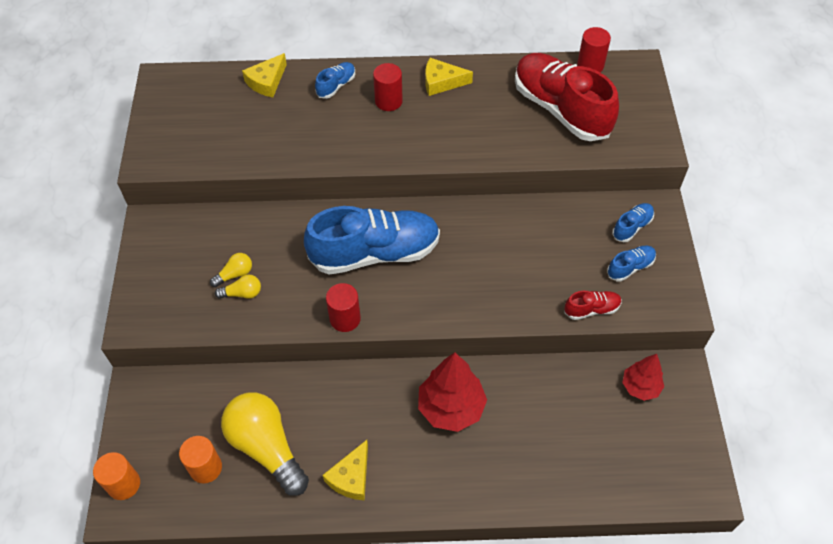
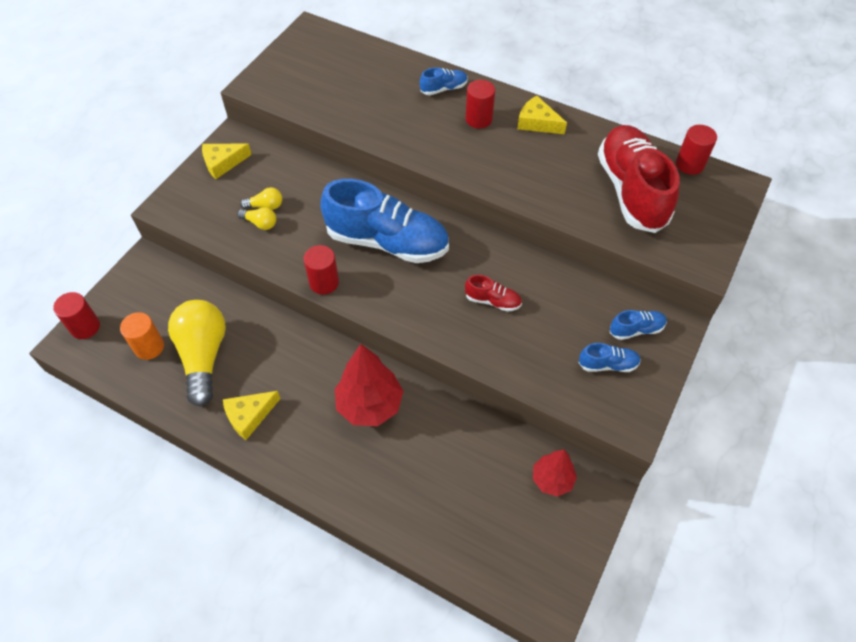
camera: 30 degrees right, 0 degrees up
orange cylinder [93,452,140,500] -> red cylinder [53,292,100,339]
yellow cheese [242,53,287,97] -> yellow cheese moved to [202,144,252,179]
red shoe [564,291,622,320] -> red shoe moved to [465,275,522,312]

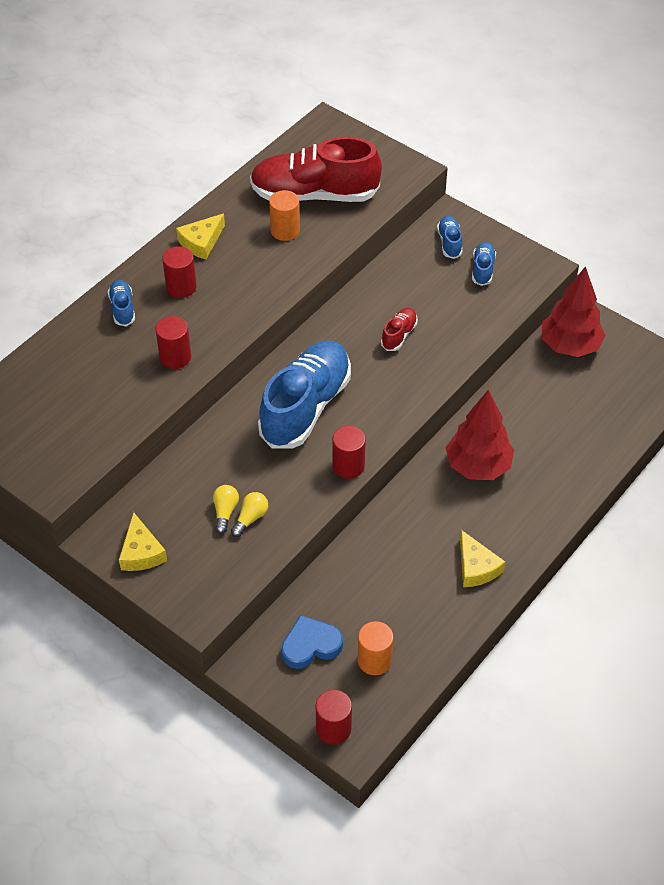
camera: 80 degrees left, 5 degrees down
yellow light bulb [168,300,226,407] -> none
red tree [533,450,577,497] -> red tree [542,266,606,357], size x1.64
red cylinder [676,125,717,175] -> red cylinder moved to [156,316,191,369]
none -> orange cylinder [269,190,300,241]
none -> blue heart [281,615,343,669]

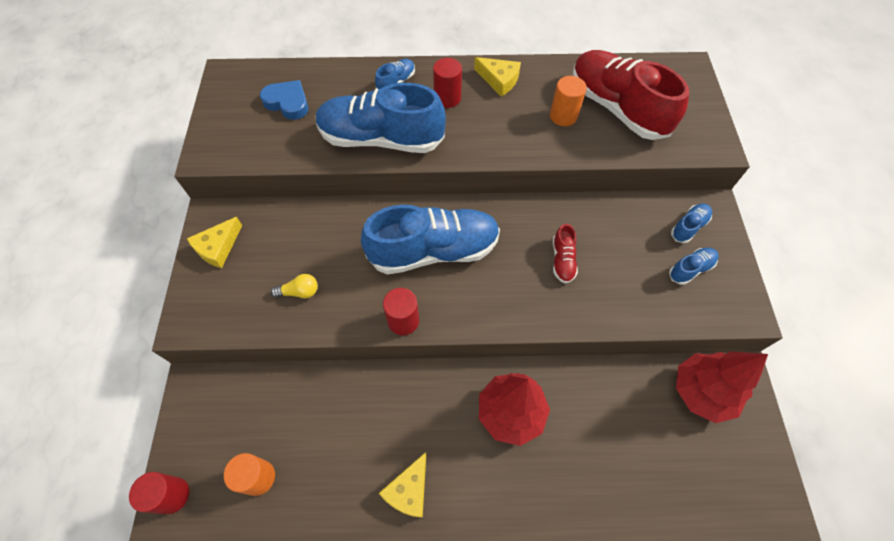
camera: 50 degrees right, 10 degrees up
red cylinder [156,316,191,369] -> blue shoe [316,83,446,153]
yellow cheese [176,213,225,260] -> yellow cheese turned 150 degrees counterclockwise [474,57,521,97]
yellow light bulb [213,485,239,534] -> none
blue heart [281,615,343,669] -> blue heart moved to [260,80,309,120]
red shoe [381,308,418,351] -> red shoe turned 105 degrees clockwise [553,224,578,284]

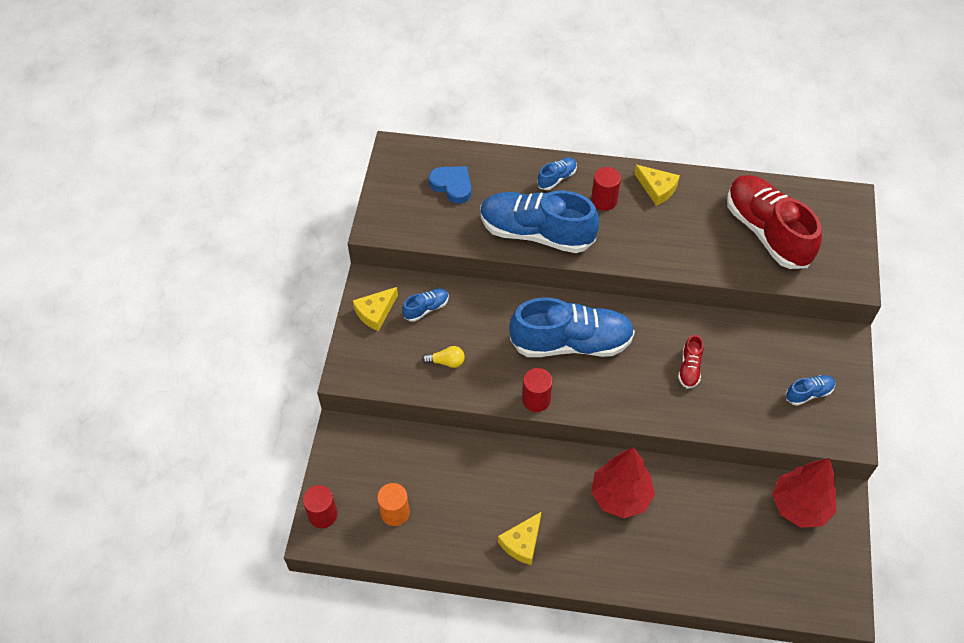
camera: 10 degrees right, 5 degrees down
orange cylinder [550,76,587,126] -> none
blue shoe [671,203,712,243] -> blue shoe moved to [402,288,449,322]

